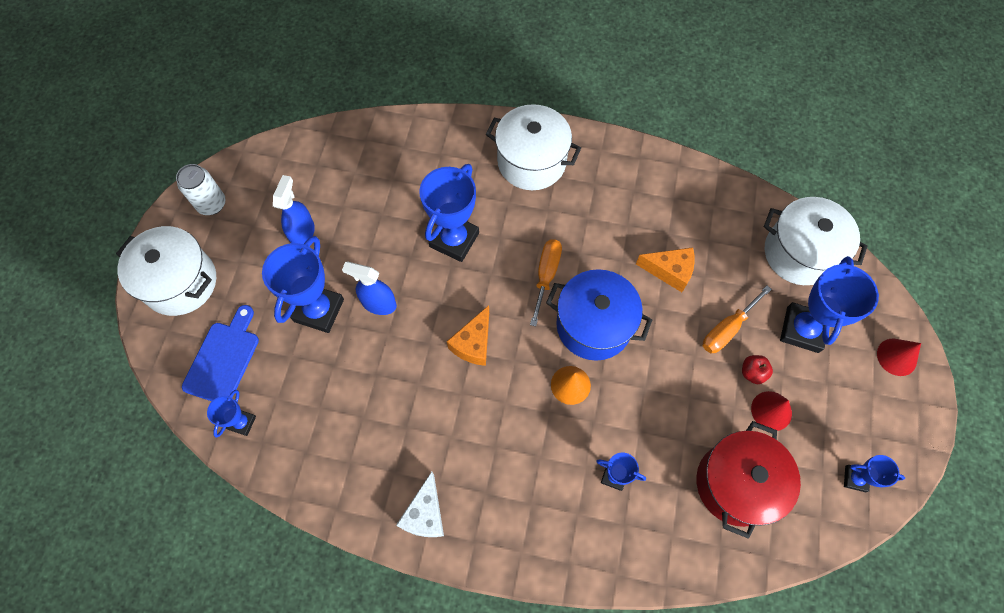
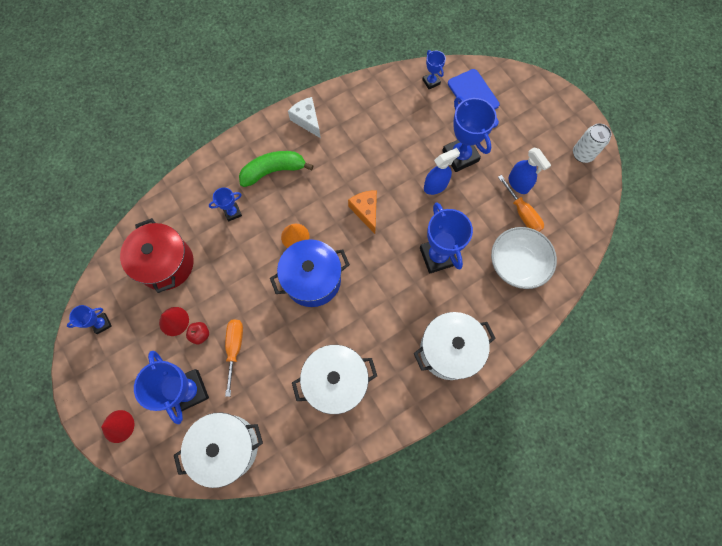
camera: 135 degrees right, 5 degrees up
white pot [116,226,216,316] -> white pot moved to [292,345,377,414]
orange screwdriver [530,239,562,326] -> orange screwdriver moved to [498,175,544,232]
orange cheese [636,247,695,292] -> none
none -> green banana [239,151,314,187]
none -> white bowl [491,227,557,289]

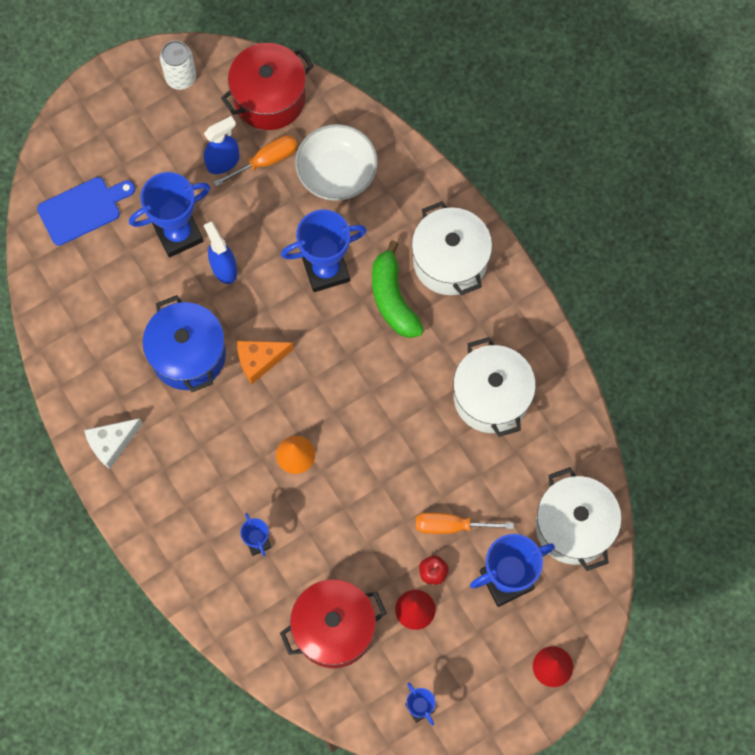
camera: 90 degrees left, 0 degrees up
green banana [239,151,314,187] -> green banana moved to [372,240,424,338]
blue pot [270,239,350,307] -> blue pot moved to [143,295,226,392]
blue trophy [422,50,446,89] -> none
none -> red pot [221,43,314,130]

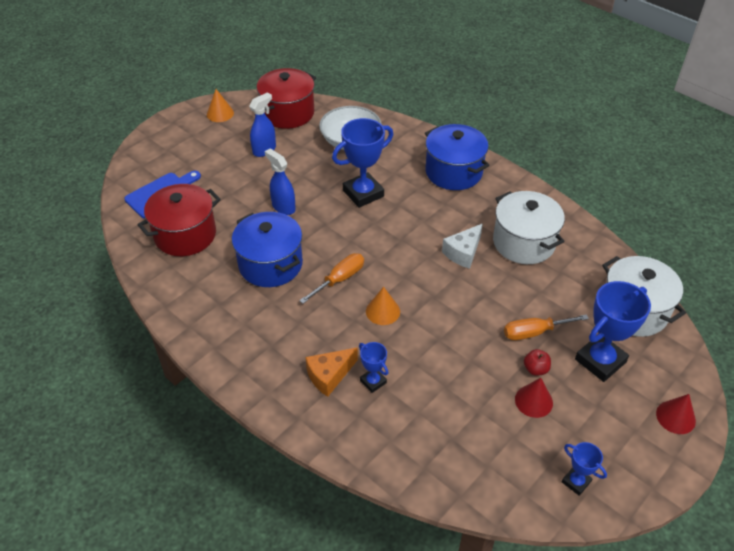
camera: 15 degrees left, 25 degrees down
white cheese [84,418,143,469] -> white cheese moved to [442,224,483,269]
blue trophy [129,172,211,257] -> none
white can [160,41,196,90] -> orange cone [207,89,234,122]
orange screwdriver [214,135,298,187] -> orange screwdriver moved to [299,253,364,304]
orange cheese [237,341,294,384] -> orange cheese moved to [305,347,358,397]
red pot [280,579,386,668] -> red pot moved to [137,184,221,256]
green banana [372,240,424,338] -> none
white pot [412,201,492,295] -> blue pot [425,124,490,190]

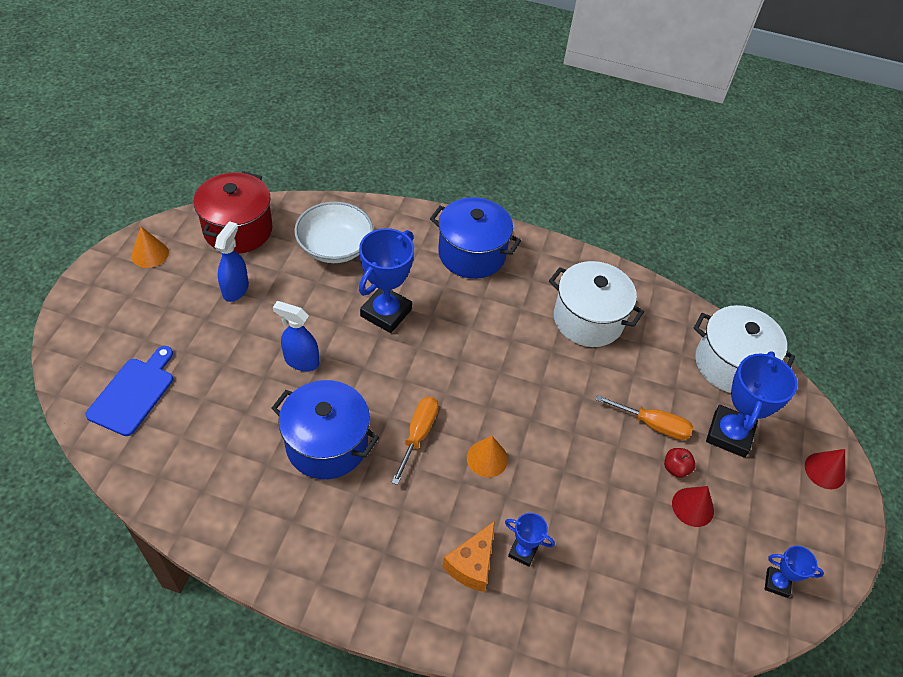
camera: 30 degrees left, 5 degrees up
red pot [137,184,221,256] -> none
white cheese [442,224,483,269] -> none
orange screwdriver [504,314,589,340] -> orange screwdriver turned 120 degrees counterclockwise [596,395,693,440]

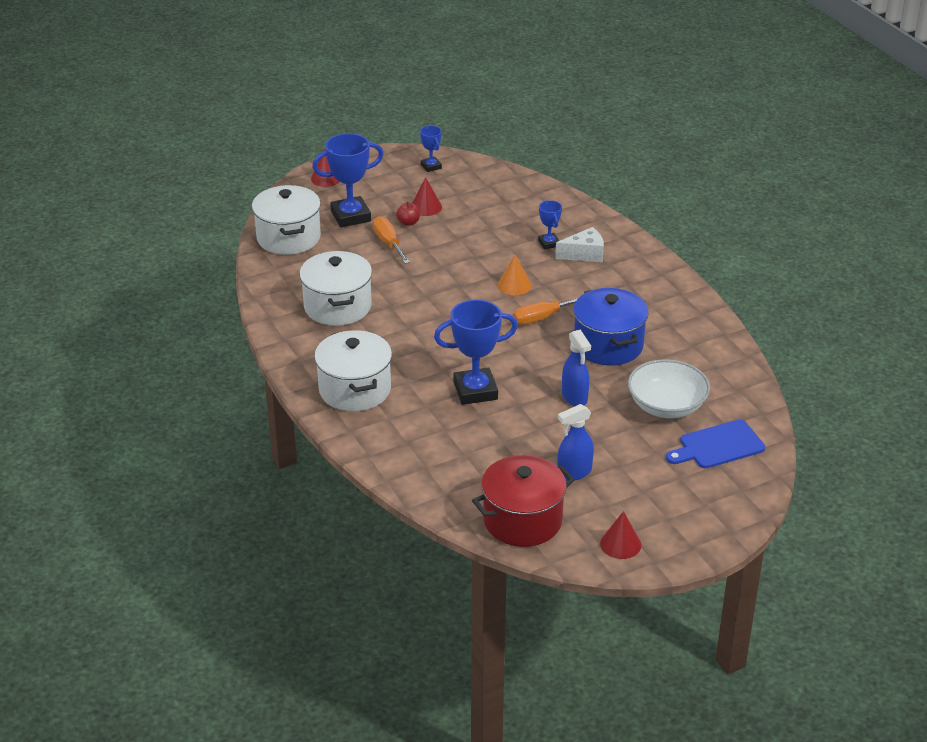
camera: 130 degrees left, 15 degrees down
orange cone [131,227,169,268] -> red cone [600,511,641,559]
white bowl [294,202,373,263] -> white bowl moved to [628,359,710,418]
blue pot [430,197,521,279] -> white pot [314,330,392,411]
orange cheese [442,521,495,592] -> white cheese [555,227,604,262]

